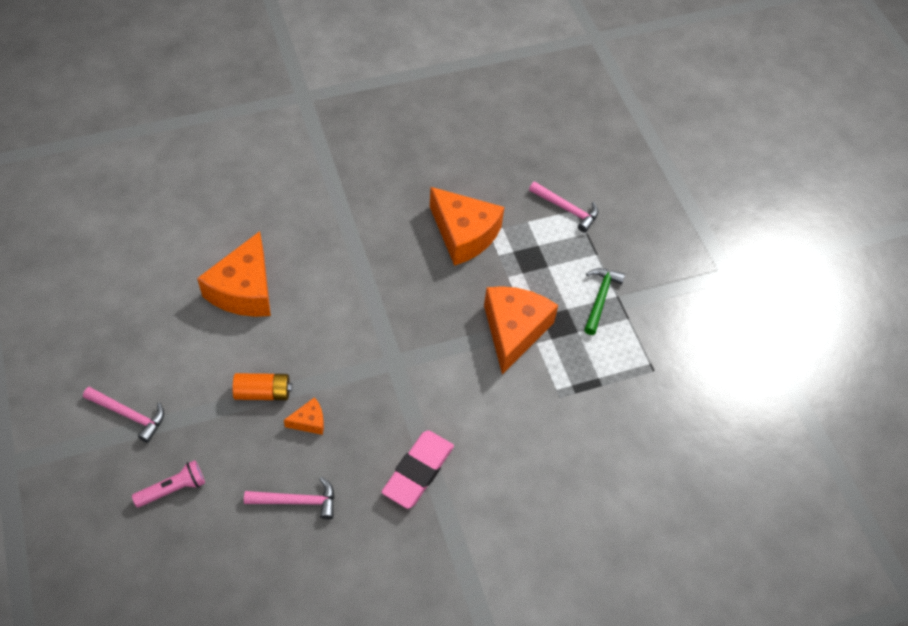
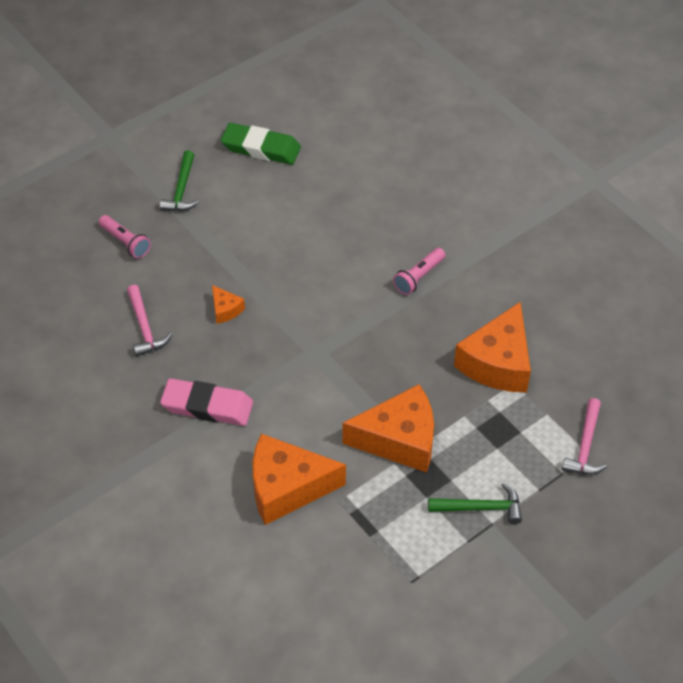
camera: 75 degrees right, 5 degrees down
pink hammer [83,387,164,443] -> green hammer [160,150,199,211]
orange cheese [197,231,271,317] -> orange cheese moved to [253,434,346,525]
orange battery [232,373,292,400] -> none
none -> green eraser [221,123,301,165]
none -> pink flashlight [393,248,445,295]

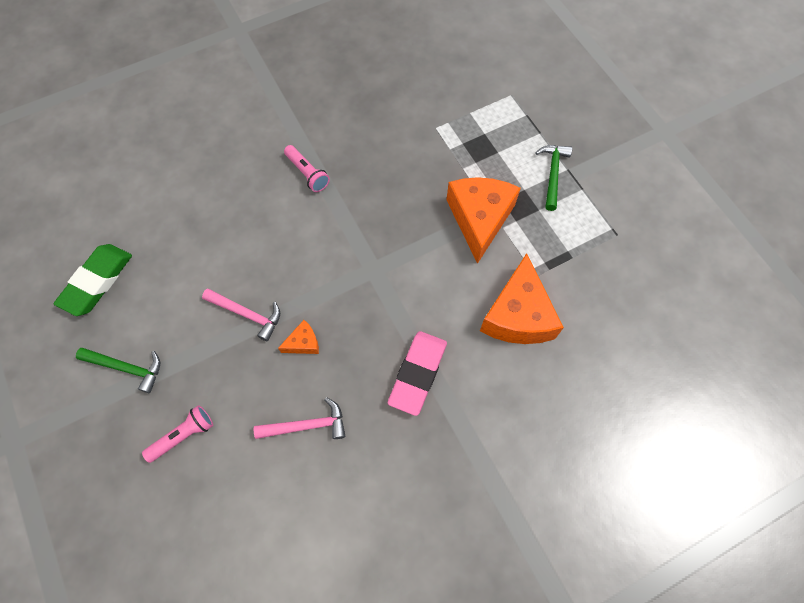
camera: 80 degrees left, 15 degrees up
orange cheese [454,302,531,393] -> none
pink hammer [562,398,607,475] -> pink hammer moved to [202,289,280,341]

